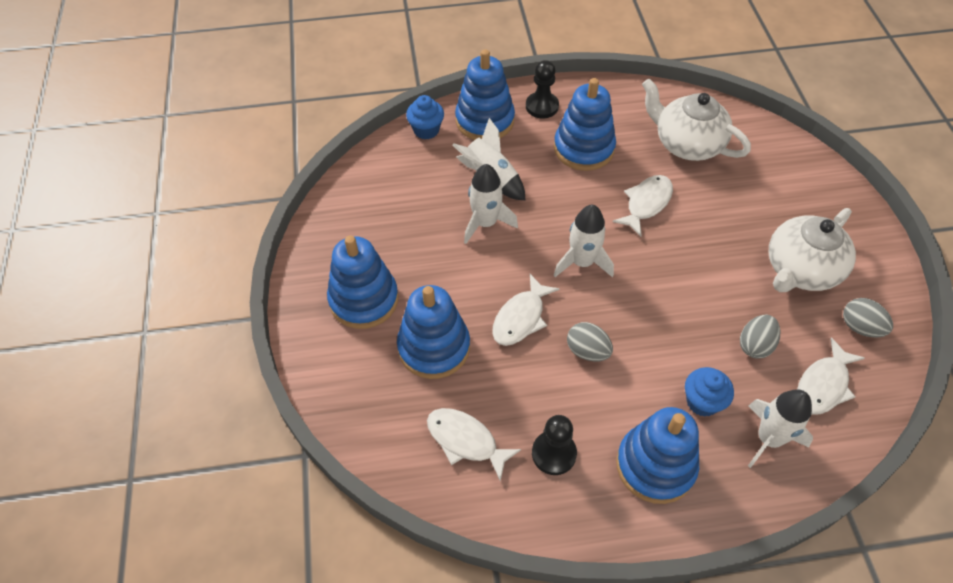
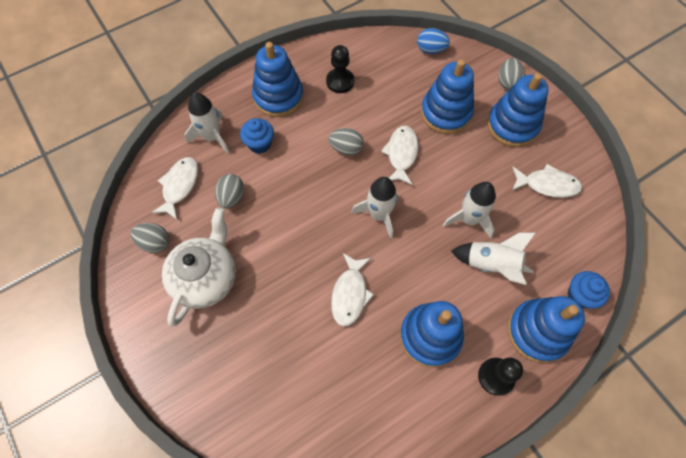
camera: 155 degrees right, 10 degrees up
white fish [427,408,521,481] -> white fish moved to [512,164,582,198]
white teapot [642,79,751,161] -> none
none -> blue egg [417,28,450,54]
none -> grey egg [499,58,525,90]

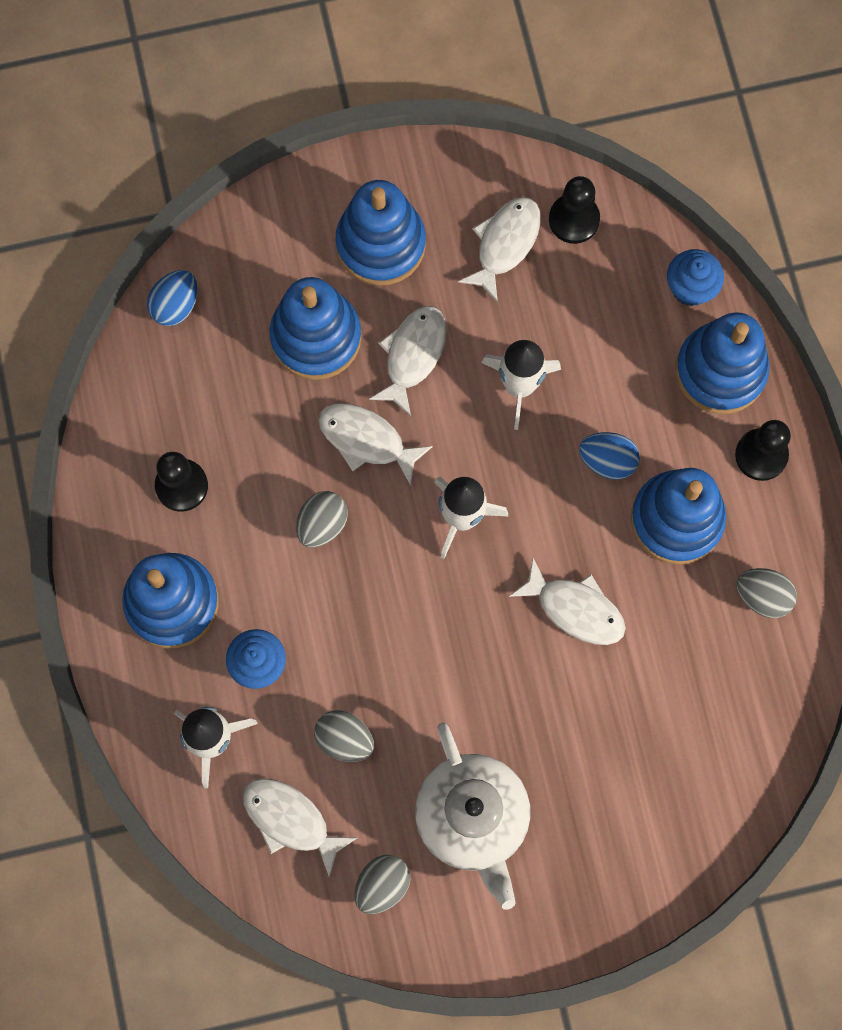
camera: 70 degrees left, 10 degrees up
white teapot [162,208,236,327] -> white teapot turned 150 degrees counterclockwise [415,722,530,910]
white rocket [451,233,535,285] -> none
grey egg [499,58,525,90] -> grey egg moved to [736,568,797,618]
none -> white fish [369,306,447,416]
none -> black pawn [549,176,600,244]
none -> blue egg [579,432,640,480]

